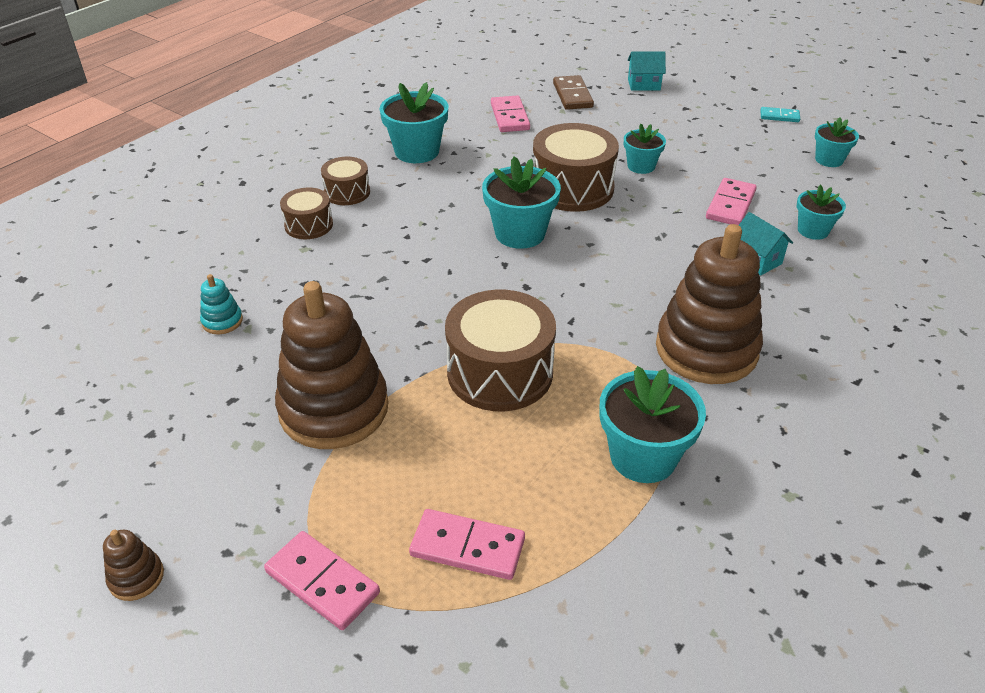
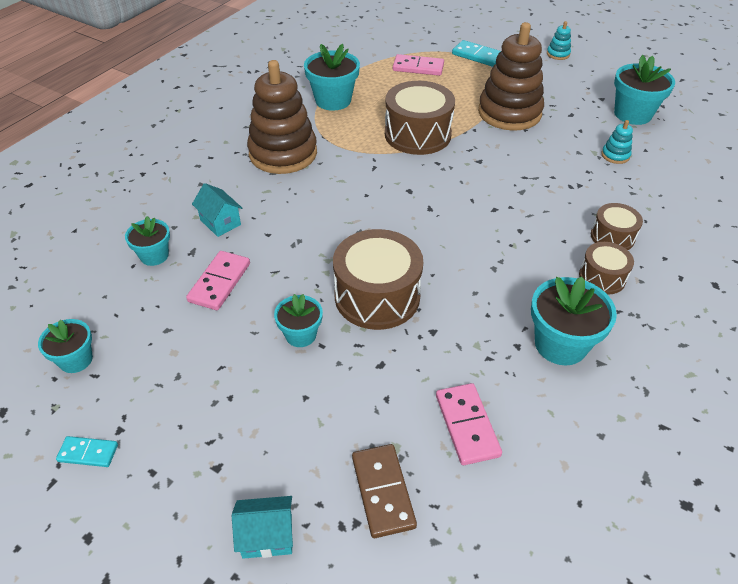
camera: 175 degrees right, 5 degrees up
brown stacking toy [103,530,164,601] -> turquoise stacking toy [547,21,571,60]
pink domino [264,531,380,630] -> turquoise domino [452,40,501,67]
turquoise flower pot [482,157,561,249] -> turquoise flower pot moved to [614,55,675,125]

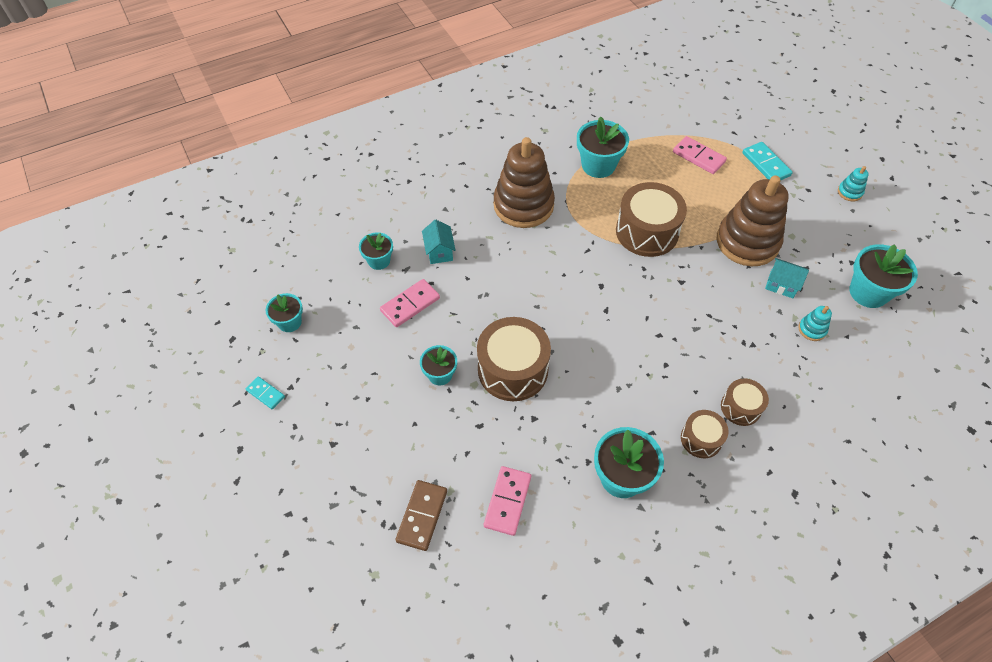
camera: 30 degrees right, 10 degrees up
turquoise house [232,496,293,559] -> turquoise house moved to [765,258,809,298]

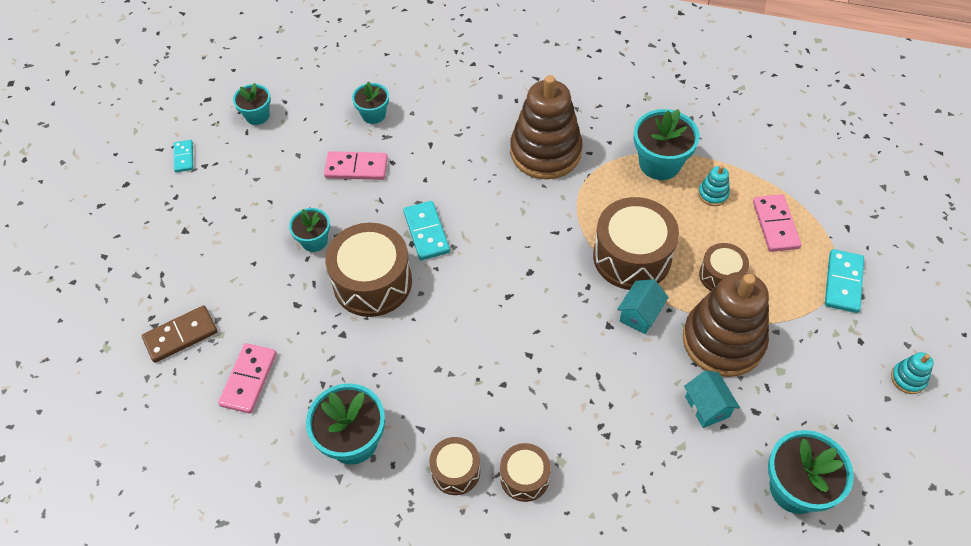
camera: 45 degrees right, 0 degrees up
turquoise house [422,220,456,264] -> turquoise house moved to [617,279,669,334]
pink domino [484,466,531,536] -> pink domino turned 45 degrees counterclockwise [218,343,277,414]
turquoise stacking toy [798,306,832,341] -> turquoise stacking toy moved to [698,165,730,206]
none -> turquoise domino [403,201,450,260]
none -> brown drum [699,243,749,291]

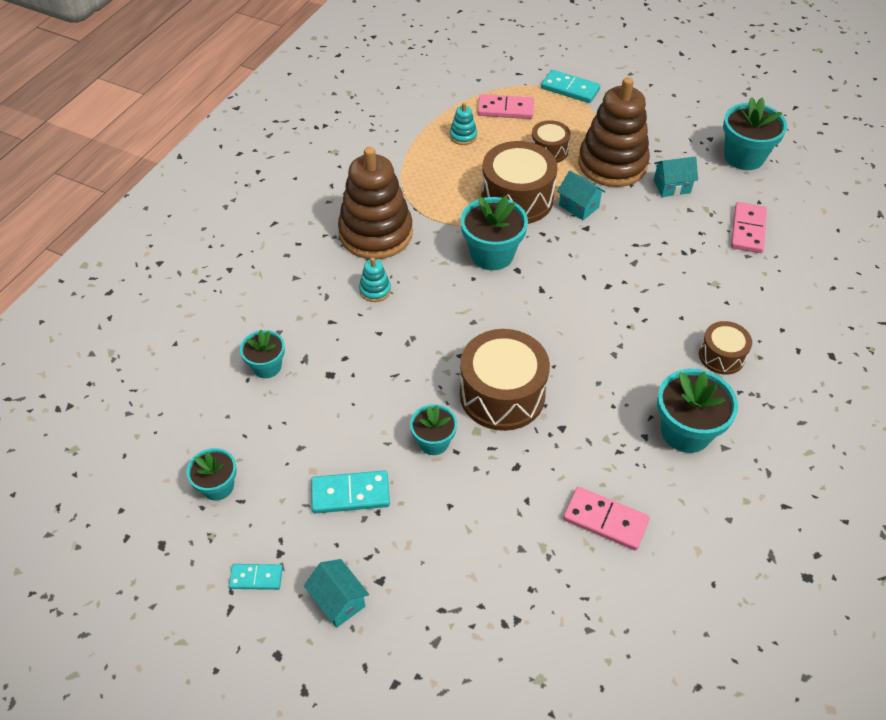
camera: 80 degrees left, 5 degrees down
brown domino [142,305,218,363] -> none
pink domino [324,151,388,180] -> pink domino moved to [731,202,767,253]
turquoise domino [403,201,450,260] -> turquoise domino moved to [311,470,390,514]
brown drum [500,443,551,502] -> none
turquoise flower pot [634,109,700,180] -> turquoise flower pot moved to [460,196,528,270]
turquoise stacking toy [891,352,934,394] -> turquoise stacking toy moved to [359,257,391,302]
none -> turquoise house [304,559,369,628]

